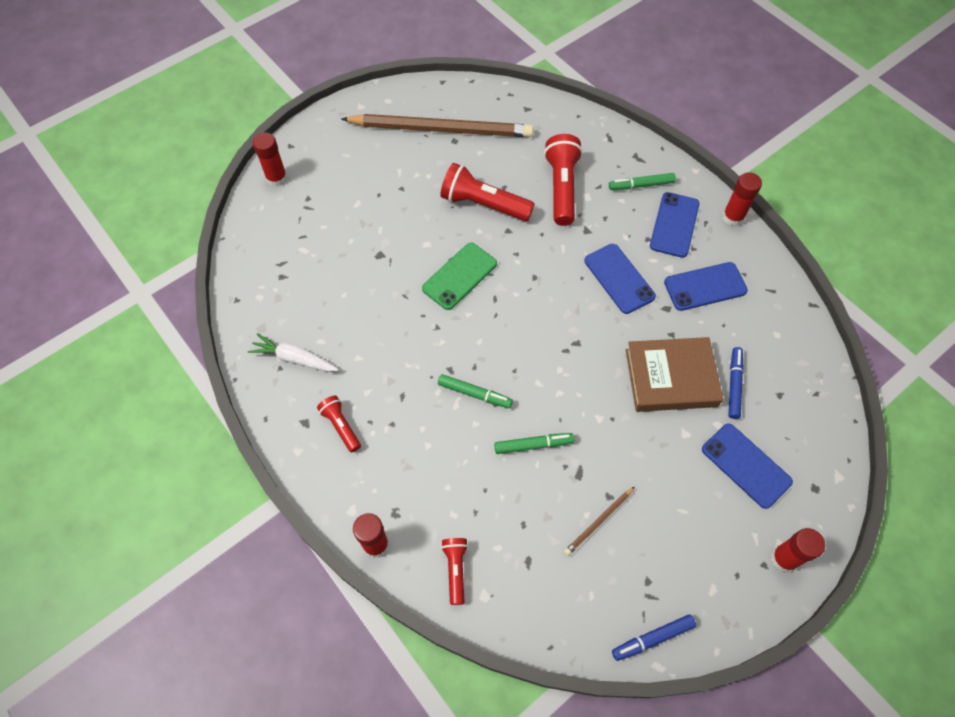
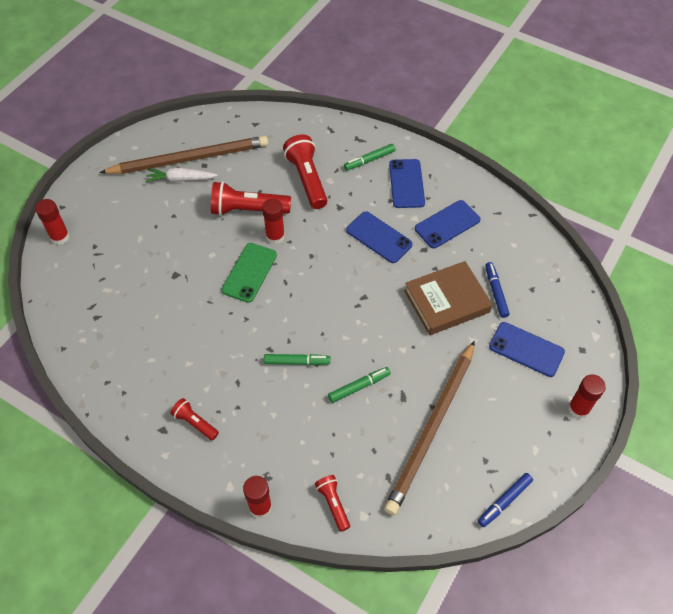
camera: 20 degrees left, 5 degrees down
white carrot [248,333,339,372] -> white carrot moved to [145,168,218,183]
brown pencil [564,487,635,555] -> brown pencil [384,341,475,515], size x2.50
red glue stick [722,172,762,226] -> red glue stick moved to [262,199,285,244]

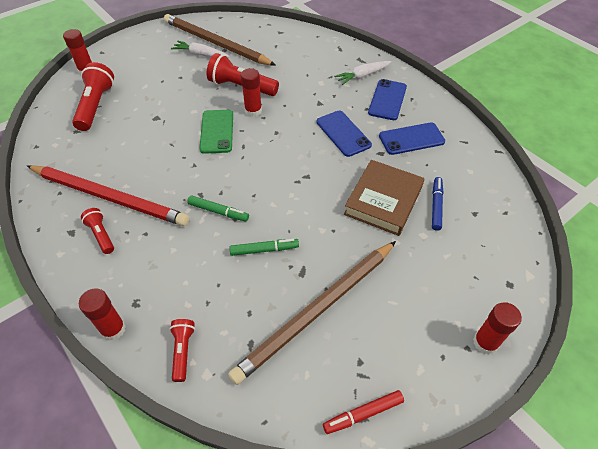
camera: 20 degrees right, 5 degrees down
brown pencil [99,136,268,174] -> brown pencil turned 150 degrees counterclockwise [164,14,276,66]
green phone [221,243,277,303] -> green phone turned 45 degrees counterclockwise [199,110,233,154]
red flashlight [283,134,328,209] -> red flashlight moved to [72,62,114,131]
green marker [344,144,395,170] -> white carrot [334,61,391,85]
brown book [404,261,493,335] -> brown book turned 60 degrees counterclockwise [344,160,424,236]
blue marker [478,473,533,527] -> red marker [323,390,404,434]
blue phone [489,322,565,377] -> none
none -> red pencil [27,165,189,226]

